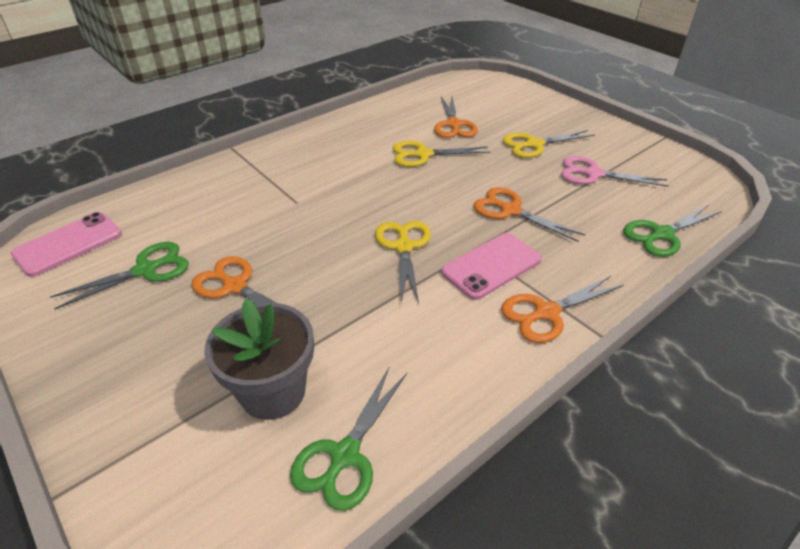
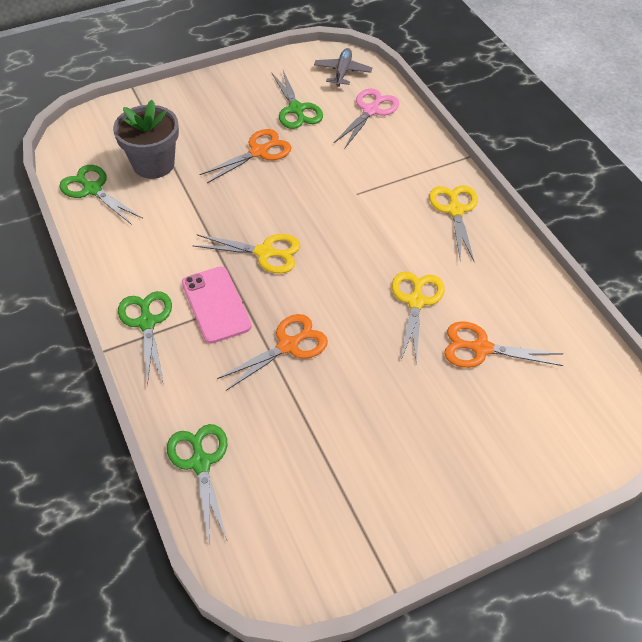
camera: 105 degrees right, 10 degrees up
pink phone [11,212,122,277] -> grey plane [314,48,372,87]
orange scissors [501,276,623,343] -> green scissors [118,291,172,387]
yellow scissors [503,130,595,158] -> yellow scissors moved to [429,185,478,262]
pink scissors [561,156,669,187] -> pink scissors moved to [334,88,399,148]

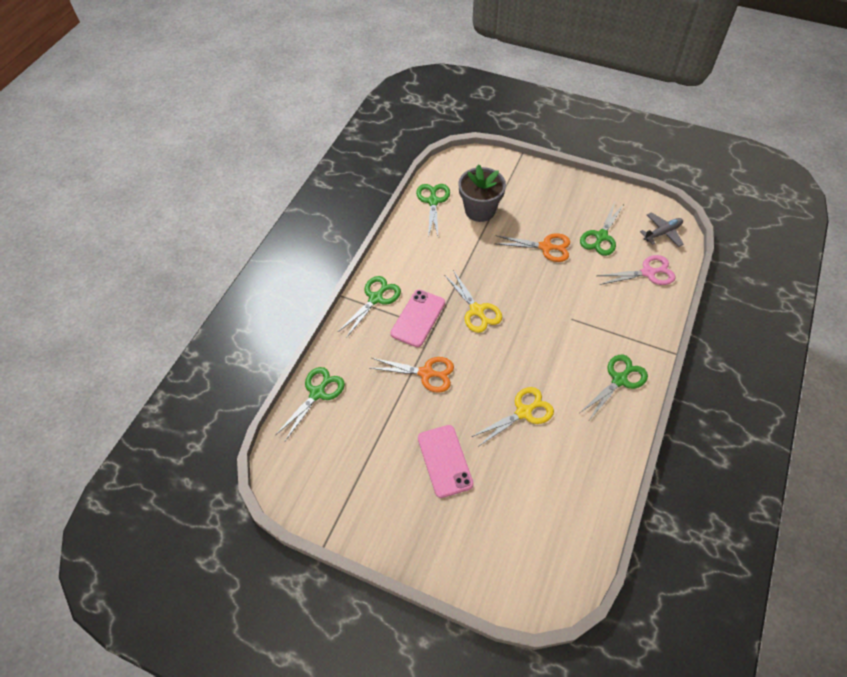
camera: 50 degrees right, 5 degrees up
yellow scissors [429,185,478,262] -> green scissors [580,355,648,420]
orange scissors [444,321,563,368] -> none
none -> pink phone [418,425,474,498]

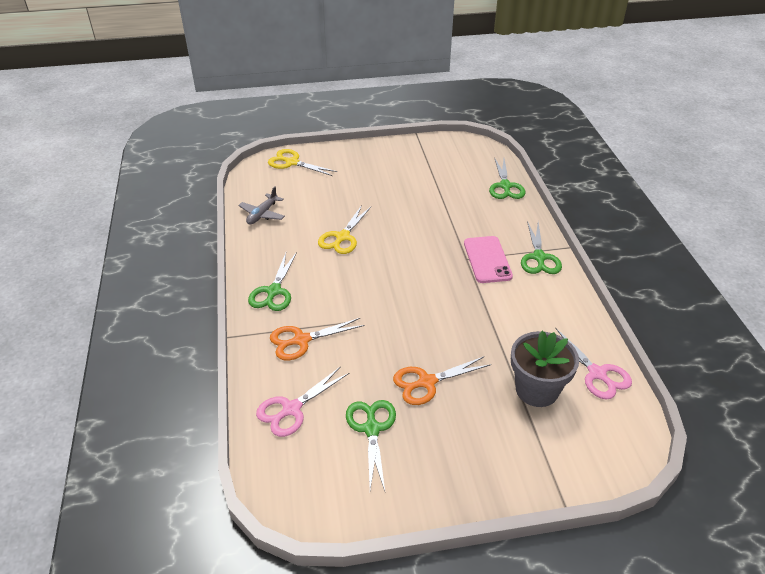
camera: 145 degrees right, 15 degrees down
orange scissors [370,357,454,393] -> orange scissors moved to [270,318,365,360]
green scissors [416,184,450,238] -> pink scissors [555,327,632,400]
pink phone [418,425,474,498] -> none
yellow scissors [445,270,502,333] -> yellow scissors moved to [268,149,337,176]
grey plane [640,212,684,247] -> grey plane moved to [238,186,285,225]

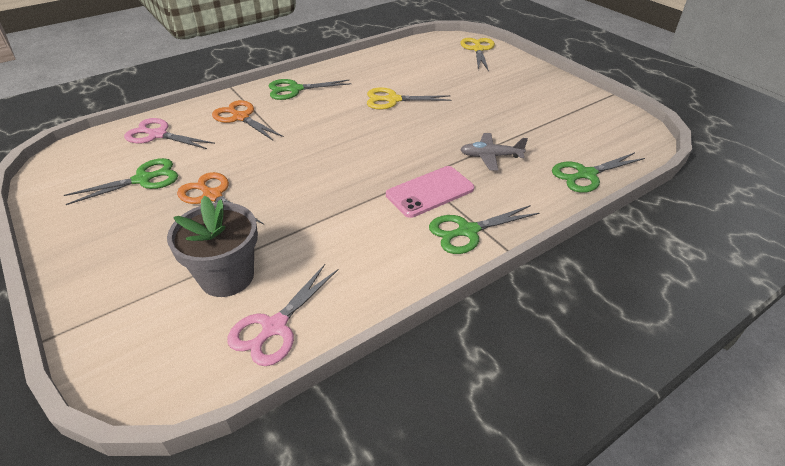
camera: 65 degrees right, 0 degrees up
grey plane [238,186,285,225] -> grey plane moved to [460,133,528,171]

